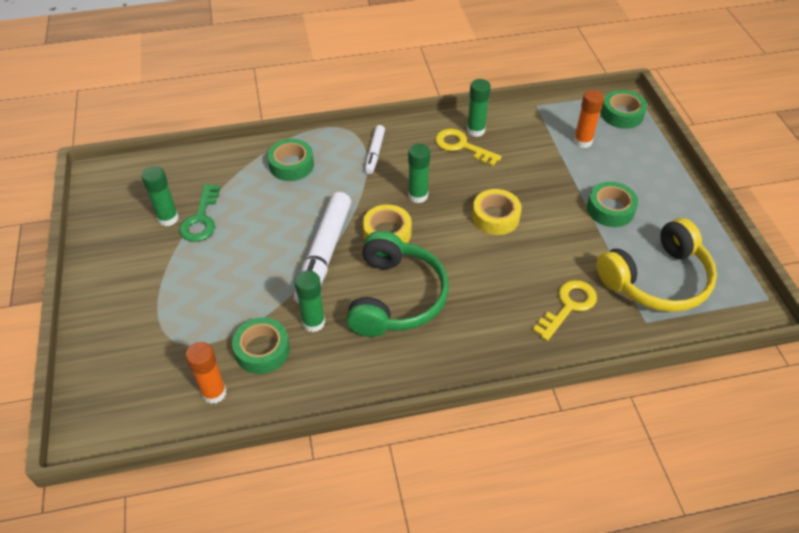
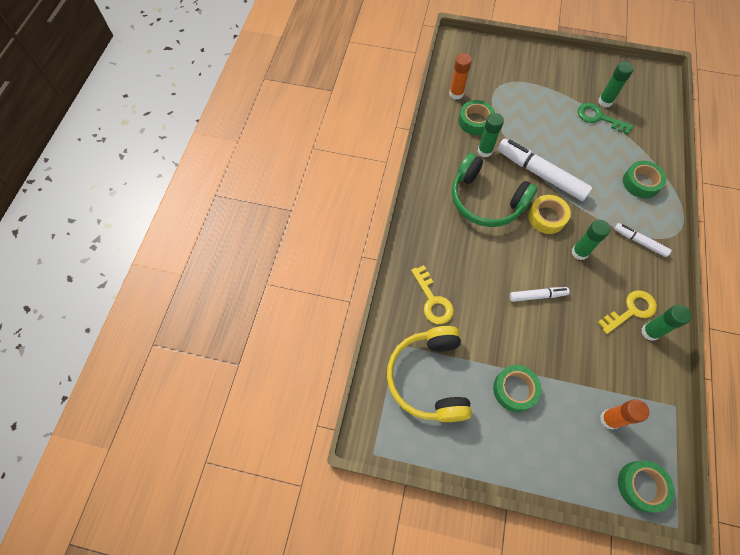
camera: 115 degrees right, 15 degrees up
yellow tape [472,189,522,235] -> white marker [510,287,570,302]

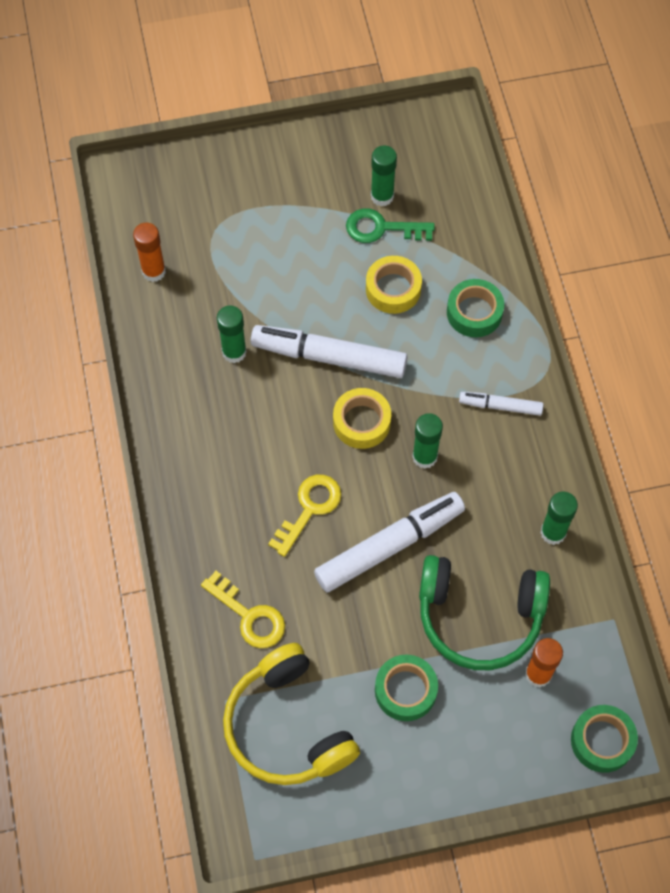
camera: 25 degrees left, 0 degrees up
green headphones [452,153,538,227] -> green headphones moved to [419,555,550,670]
green tape [458,100,495,135] -> none
white marker [510,287,570,302] -> white marker [314,492,465,592], size x1.90
yellow key [598,290,657,334] -> yellow key moved to [268,475,341,557]
none -> yellow tape [366,256,422,314]

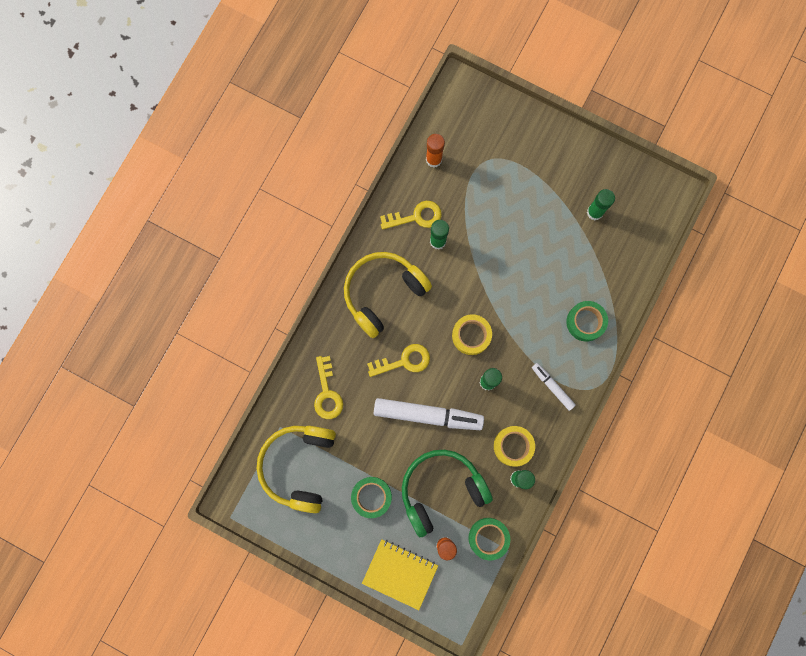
camera: 40 degrees right, 15 degrees up
white marker [251,325,408,378] -> none
green key [346,208,435,243] -> none
yellow tape [366,256,422,314] -> yellow tape moved to [494,426,535,467]
green headphones [419,555,550,670] -> green headphones turned 105 degrees clockwise [402,450,493,537]
green tape [571,705,638,773] -> green tape moved to [469,518,510,560]
none -> yellow headphones [344,252,432,338]
none -> yellow notebook [362,539,438,610]
none -> yellow key [380,201,442,230]

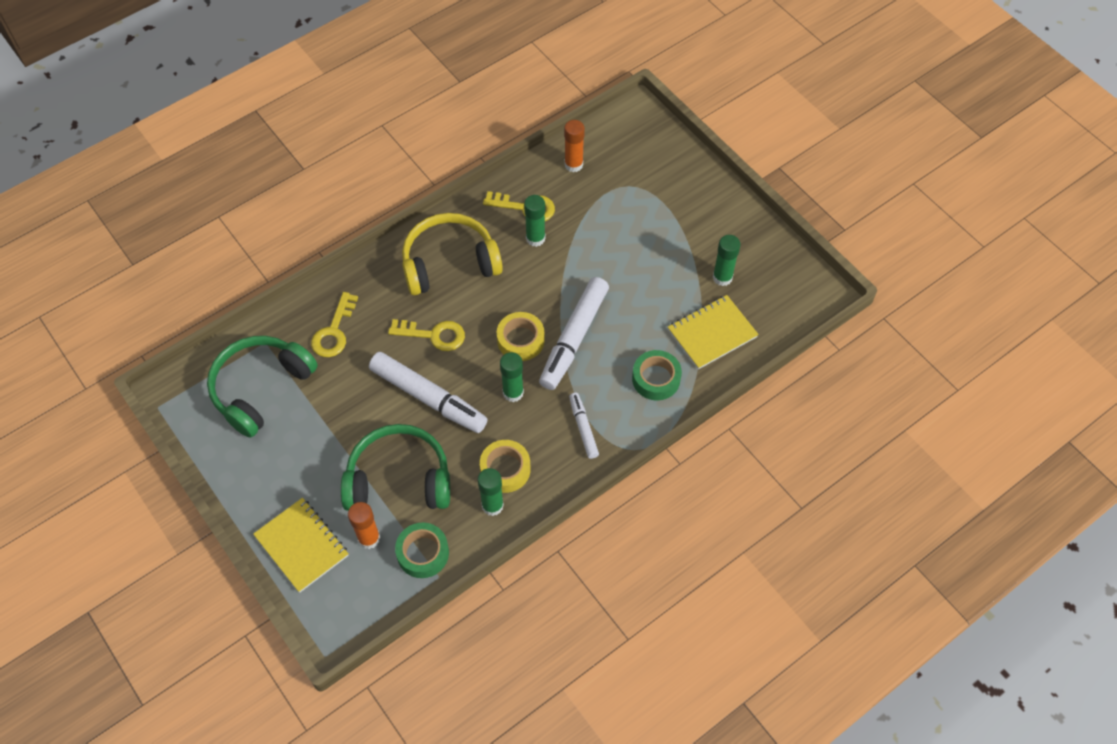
camera: 25 degrees right, 20 degrees down
yellow headphones [257,426,336,513] -> green headphones [207,336,318,438]
green tape [351,477,392,518] -> none
none -> white marker [539,277,609,390]
none -> yellow notebook [668,295,759,369]

